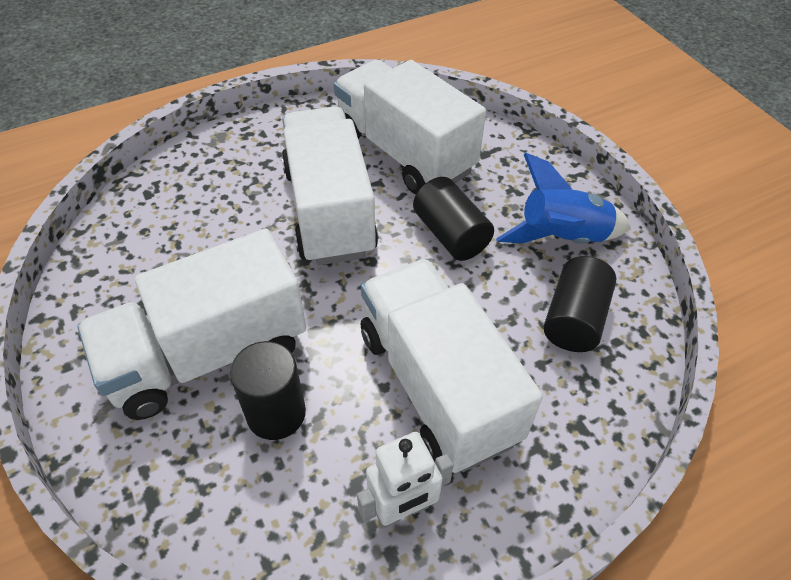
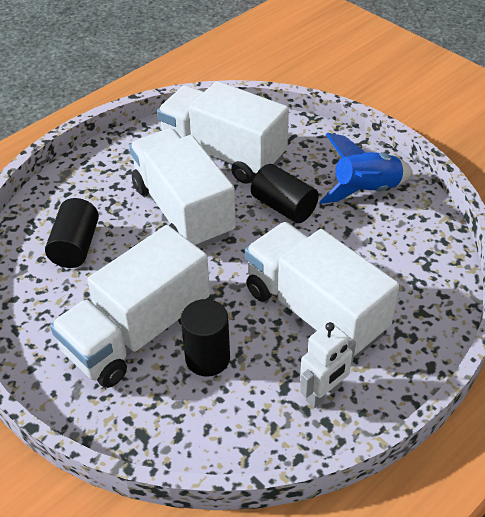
camera: 15 degrees left, 5 degrees down
black cylinder [543,256,616,352] -> black cylinder moved to [45,198,99,268]

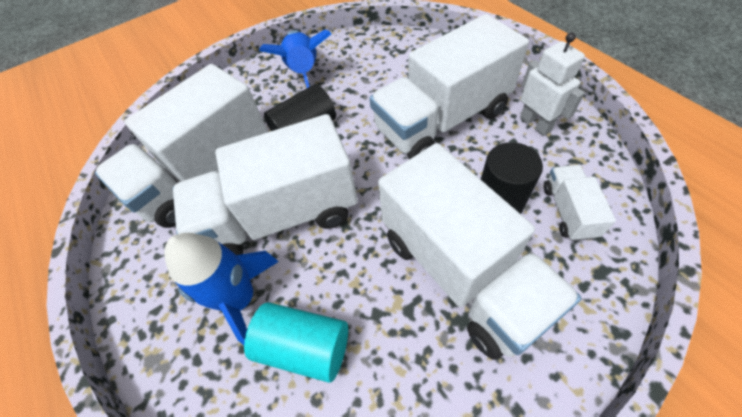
camera: 75 degrees left, 10 degrees up
black cylinder [45,198,99,268] -> turquoise cylinder [244,302,348,383]
none -> blue rocket [164,233,279,345]
none -> white truck [544,165,616,241]

